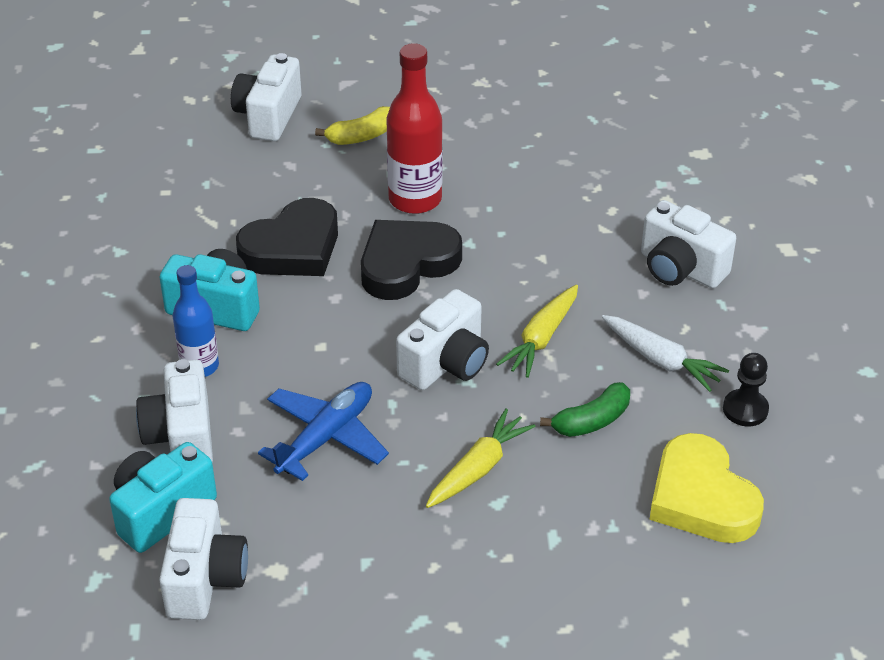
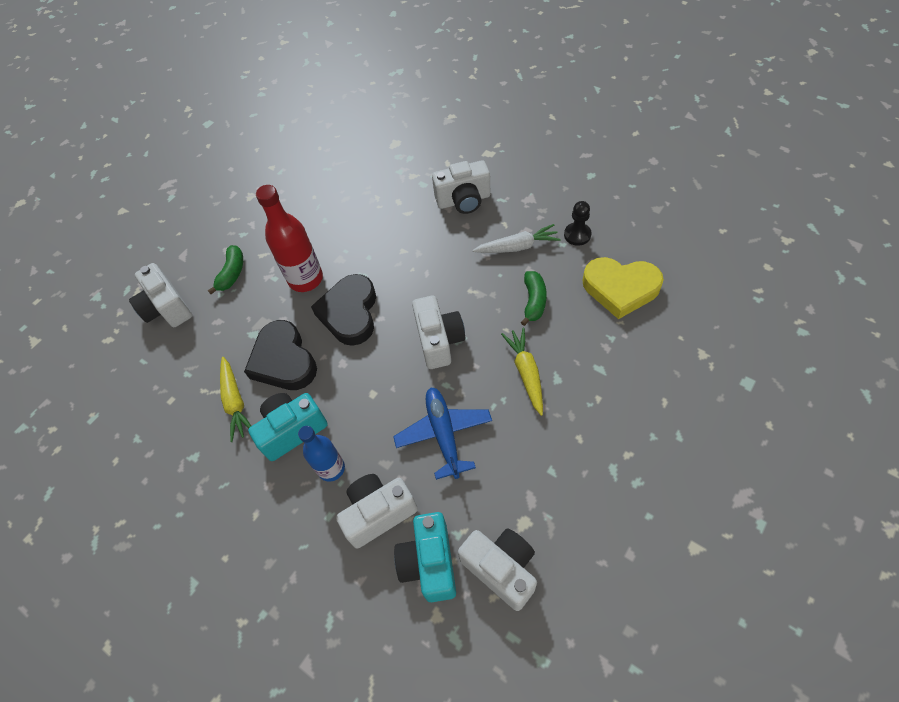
camera: 45 degrees left, 15 degrees up
white camera [136,359,213,462] -> white camera turned 120 degrees clockwise [336,474,418,549]
black heart [236,198,338,276] -> black heart turned 150 degrees clockwise [244,320,317,390]
yellow banana [315,106,390,145] -> green banana [208,245,243,294]
yellow carrot [496,285,578,378] -> yellow carrot moved to [220,357,251,442]

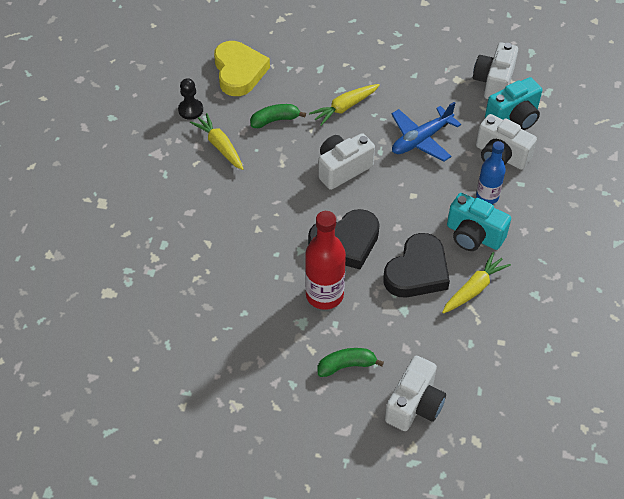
camera: 120 degrees left, 5 degrees down
white camera [432,160,490,214] -> none
white carrot [473,224,561,253] -> yellow carrot [190,113,243,170]

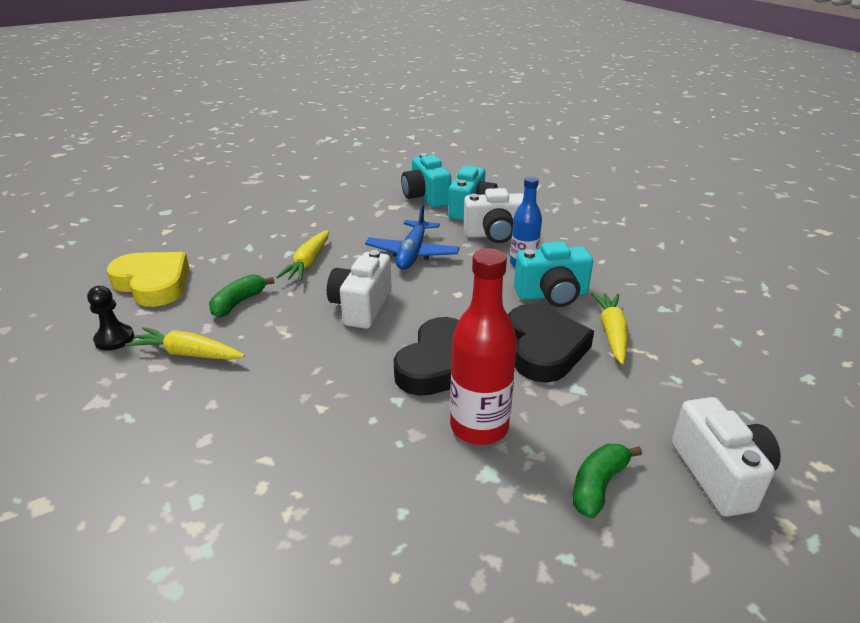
camera: 40 degrees left, 20 degrees down
white camera [473,42,518,99] -> turquoise camera [401,153,451,208]

